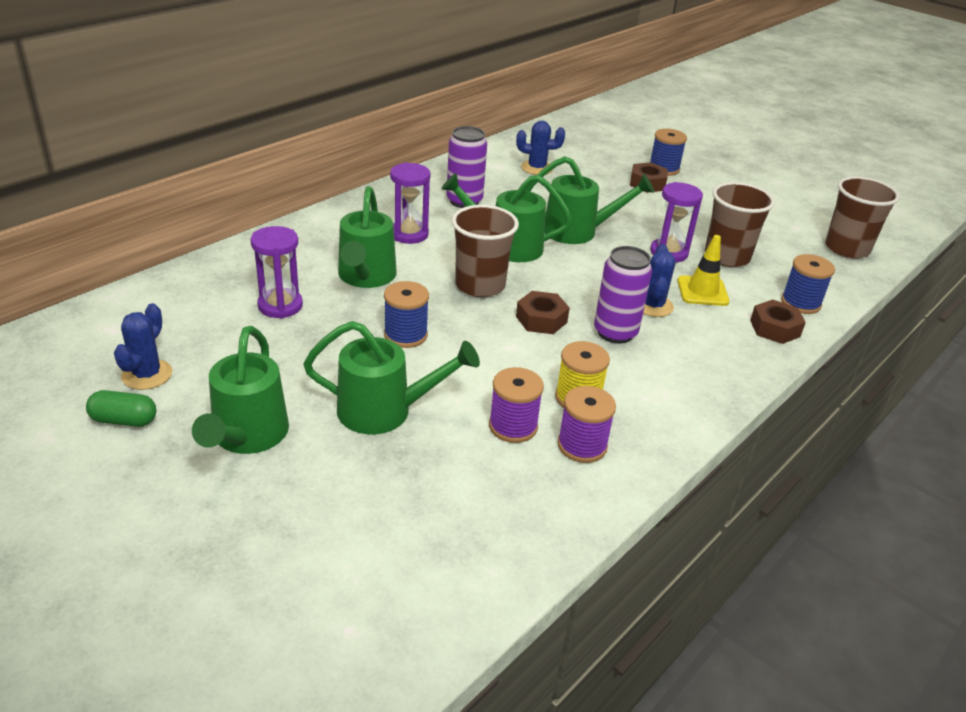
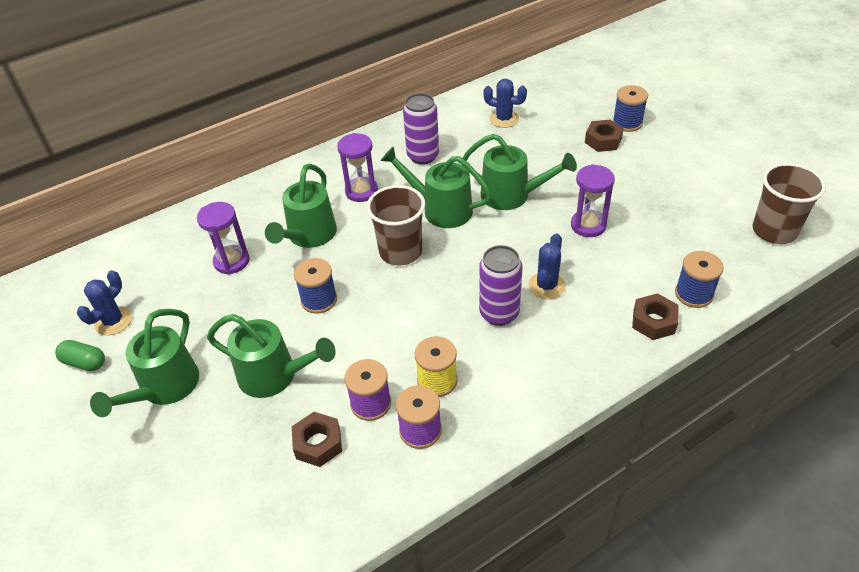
camera: 20 degrees right, 10 degrees up
brown nut [516,291,570,334] -> brown nut moved to [292,412,342,467]
yellow traffic cone [677,235,730,306] -> none
brown cup [705,182,775,267] -> none

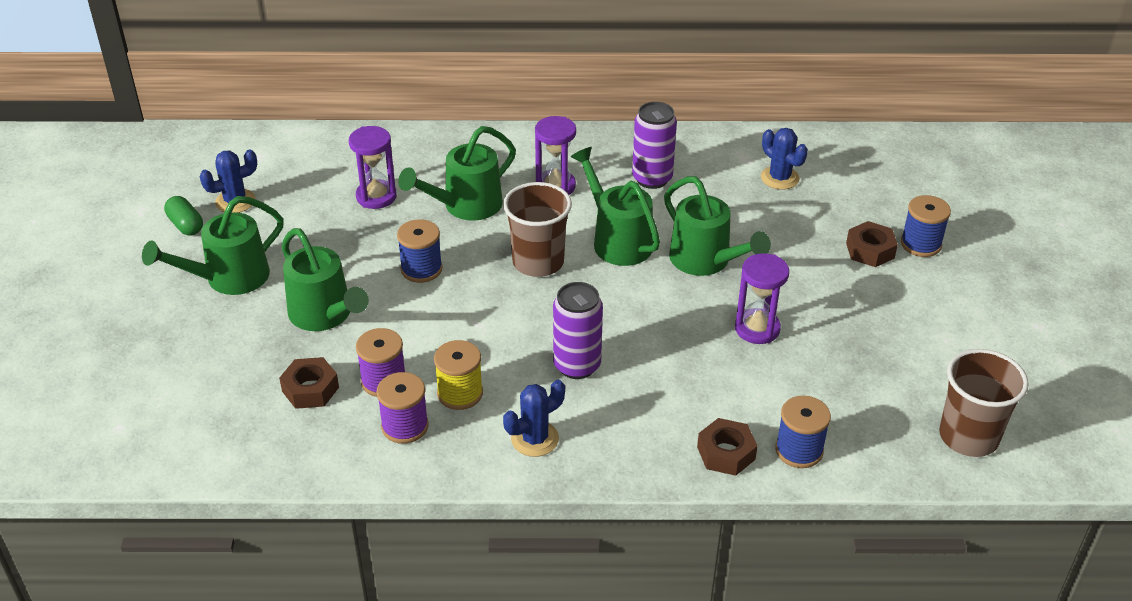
camera: 30 degrees right, 5 degrees down
blue cactus [528,233,566,299] -> blue cactus moved to [503,380,565,457]

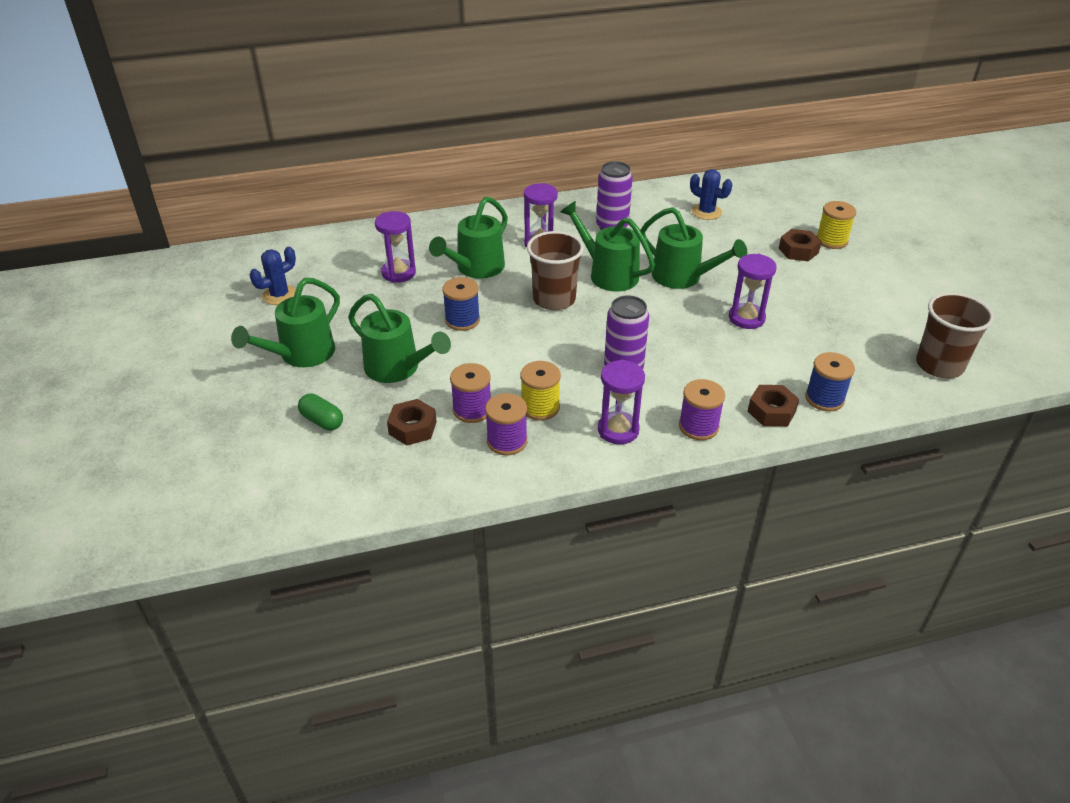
camera: 15 degrees left, 0 degrees up
green capsule [164,196,203,235] -> green capsule moved to [298,393,343,430]
blue cactus [503,380,565,457] -> purple hourglass [598,360,645,444]
blue spool [901,195,951,257] -> yellow spool [816,201,856,249]
none -> purple spool [679,379,725,440]

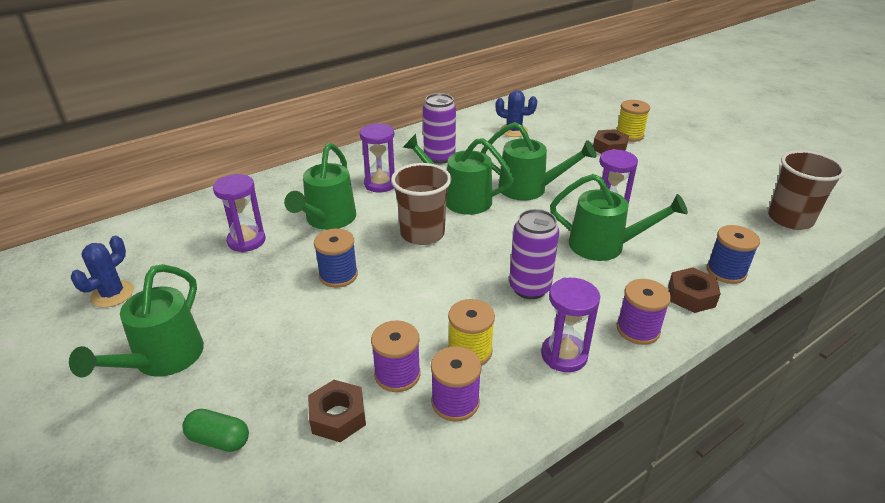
camera: 20 degrees left, 5 degrees down
green watering can [348,294,451,383] -> green watering can moved to [550,174,688,261]

